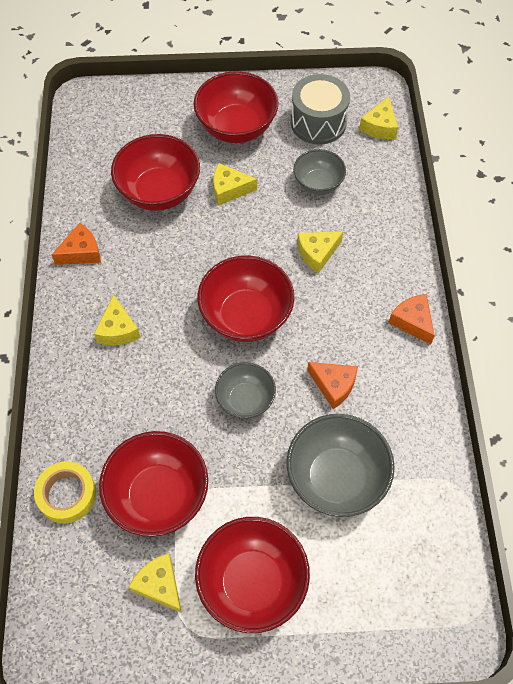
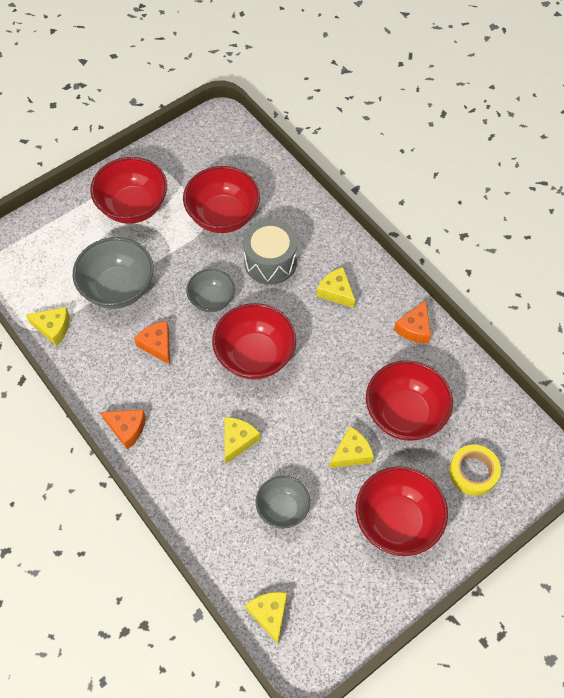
camera: 145 degrees right, 0 degrees up
yellow tape [34,461,96,523] -> yellow tape moved to [449,445,501,496]
yellow cheese [129,553,182,613] -> yellow cheese moved to [26,307,70,346]
grey drum [291,74,350,145] -> grey drum moved to [243,220,297,285]
orange cheese [307,362,358,409] -> orange cheese turned 60 degrees clockwise [134,321,170,365]

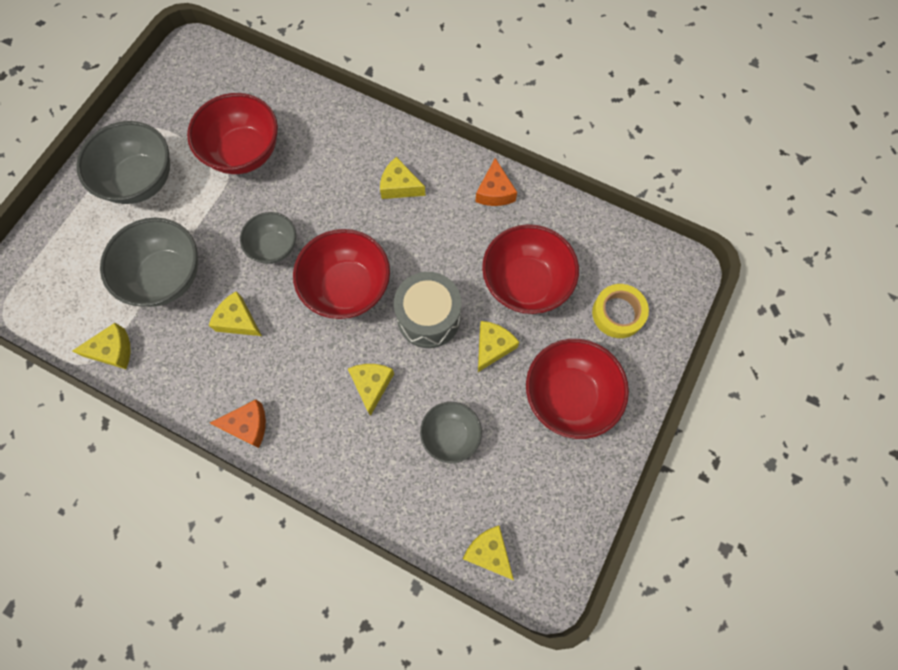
camera: 25 degrees left, 10 degrees up
red bowl [90,157,167,224] -> grey bowl [76,121,170,204]
orange cheese [134,321,170,365] -> yellow cheese [209,291,262,336]
grey drum [243,220,297,285] -> grey drum moved to [394,272,461,348]

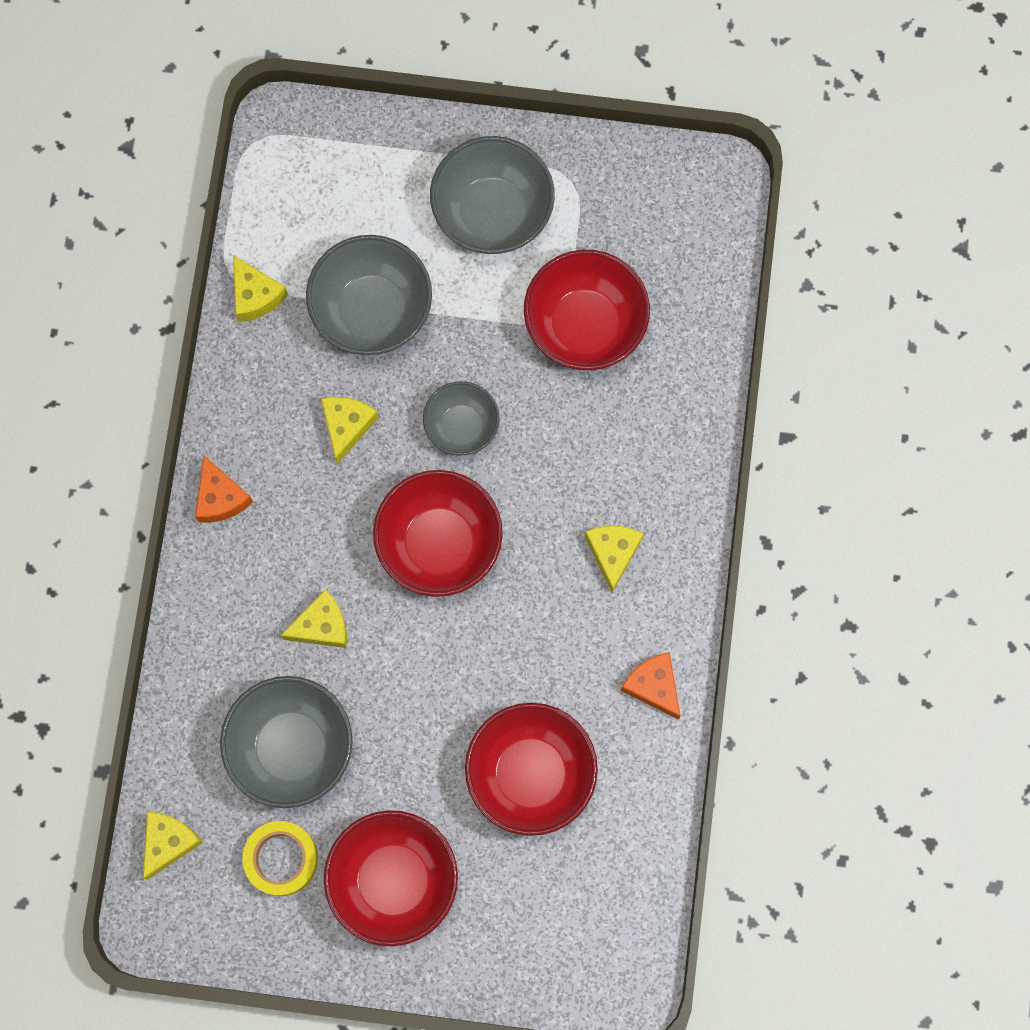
camera: 70 degrees right, 5 degrees up
grey drum [394,272,461,348] -> none
grey bowl [420,402,482,463] -> grey bowl [220,676,353,808], size x1.65
orange cheese [475,158,517,206] -> orange cheese turned 75 degrees clockwise [621,652,680,720]
yellow cheese [478,321,519,372] -> none
yellow tape [592,284,649,338] -> yellow tape moved to [242,821,318,896]

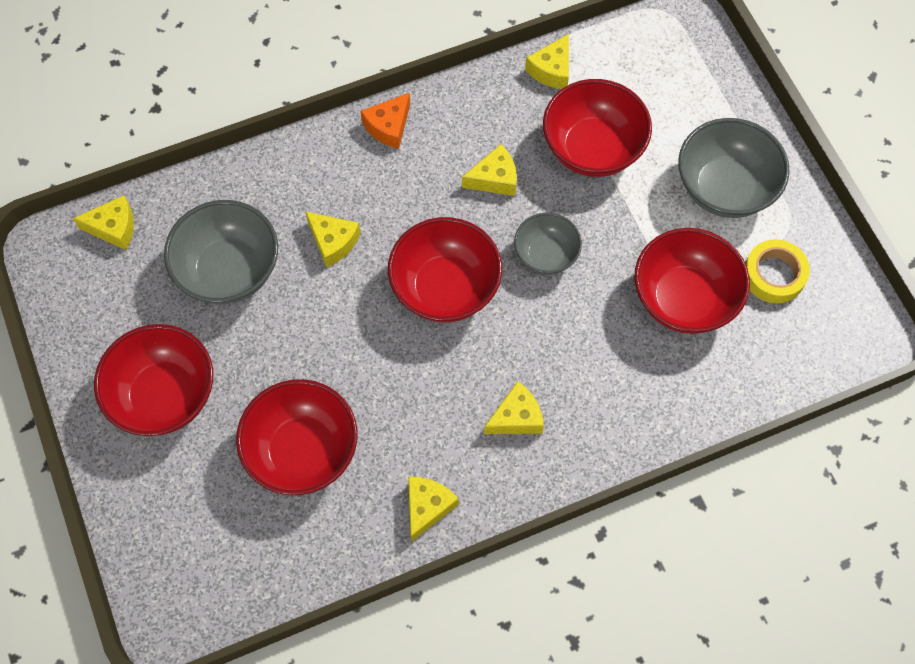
camera: 60 degrees right, 10 degrees down
yellow tape [242,821,318,896] -> yellow tape moved to [745,239,810,304]
grey bowl [306,235,432,355] -> red bowl [543,79,652,177]
orange cheese [621,652,680,720] -> yellow cheese [408,477,459,542]

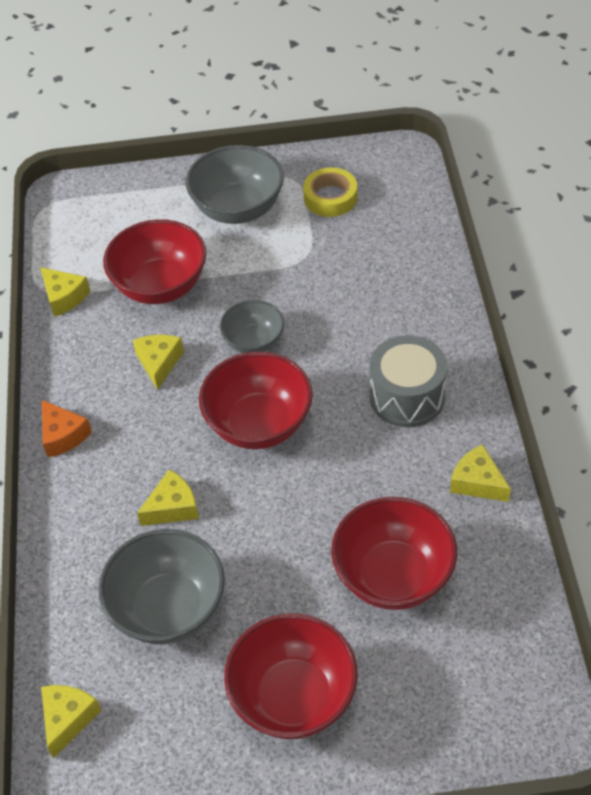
camera: 70 degrees left, 15 degrees down
yellow cheese [484,381,544,434] -> grey drum [370,336,447,427]
red bowl [634,228,750,334] -> none

